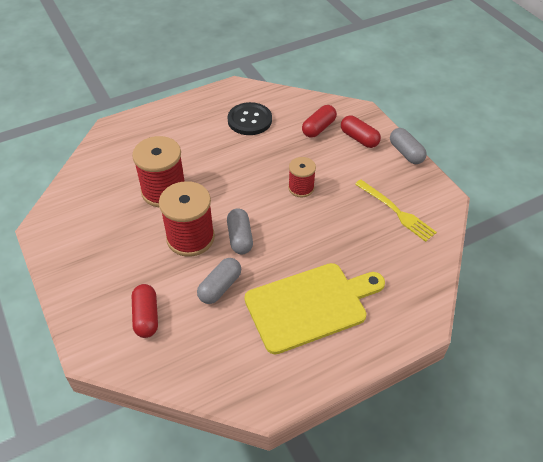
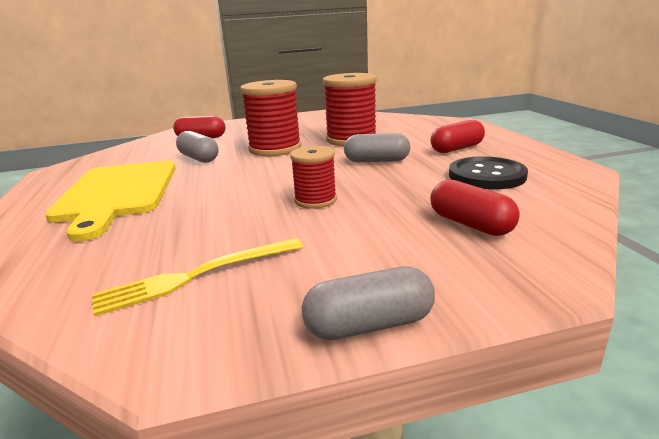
camera: 105 degrees right, 25 degrees down
grey capsule [227,208,253,254] -> grey capsule moved to [344,133,410,162]
red capsule [341,115,381,148] -> red capsule moved to [430,120,485,153]

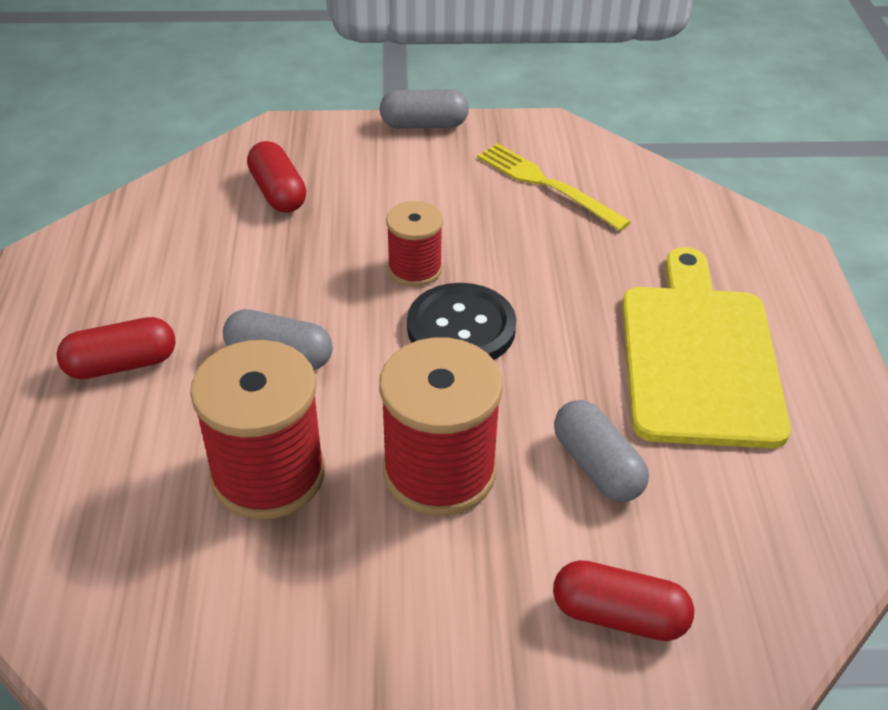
camera: 170 degrees left, 20 degrees up
yellow fork [92,238,303,317] -> yellow fork turned 120 degrees counterclockwise [477,143,631,231]
black button [449,156,528,190] -> black button moved to [407,283,516,360]

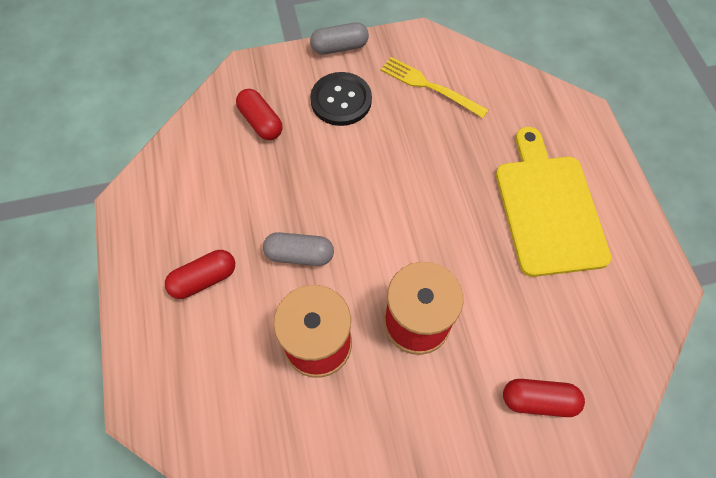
camera: 10 degrees left, 20 degrees up
red spool [386,201,443,287] -> none
black button [407,283,516,360] -> black button moved to [310,72,372,126]
grey capsule [554,400,649,502] -> none

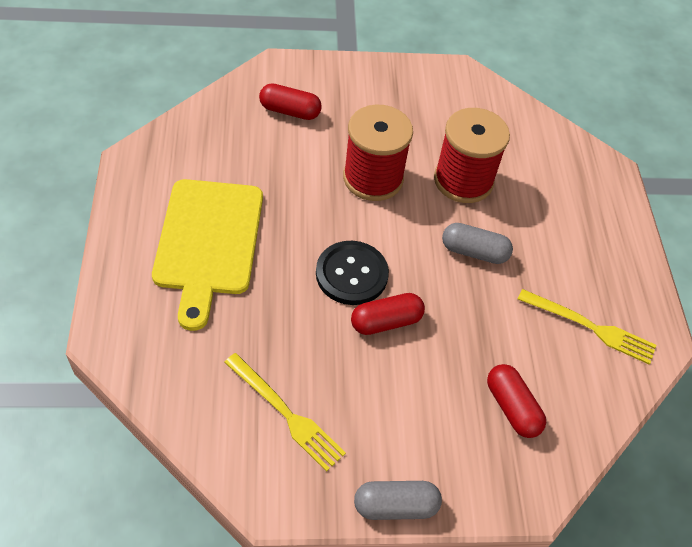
camera: 175 degrees left, 10 degrees down
red capsule [165,250,235,299] -> red capsule moved to [351,293,425,335]
black button [310,72,372,126] -> black button moved to [316,241,389,305]
none -> yellow fork [518,289,656,365]

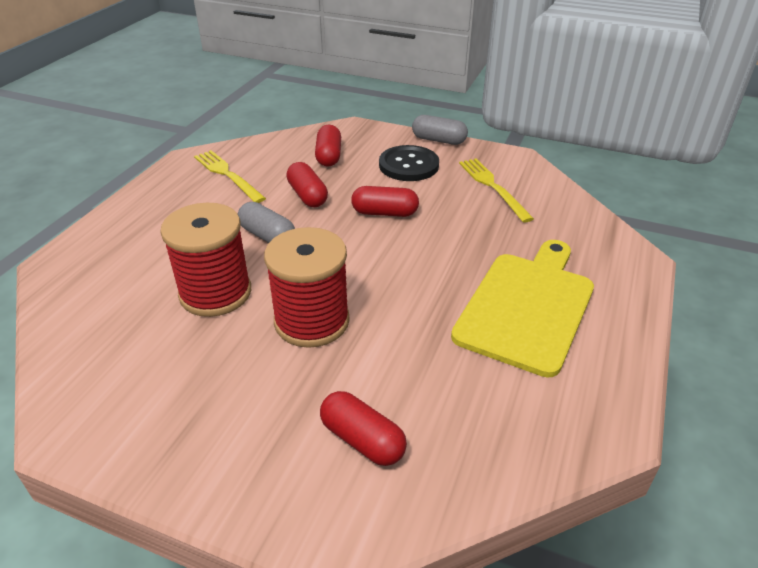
camera: 150 degrees left, 15 degrees down
black button [316,241,389,305] -> black button moved to [379,145,439,181]
none -> red capsule [286,162,328,207]

